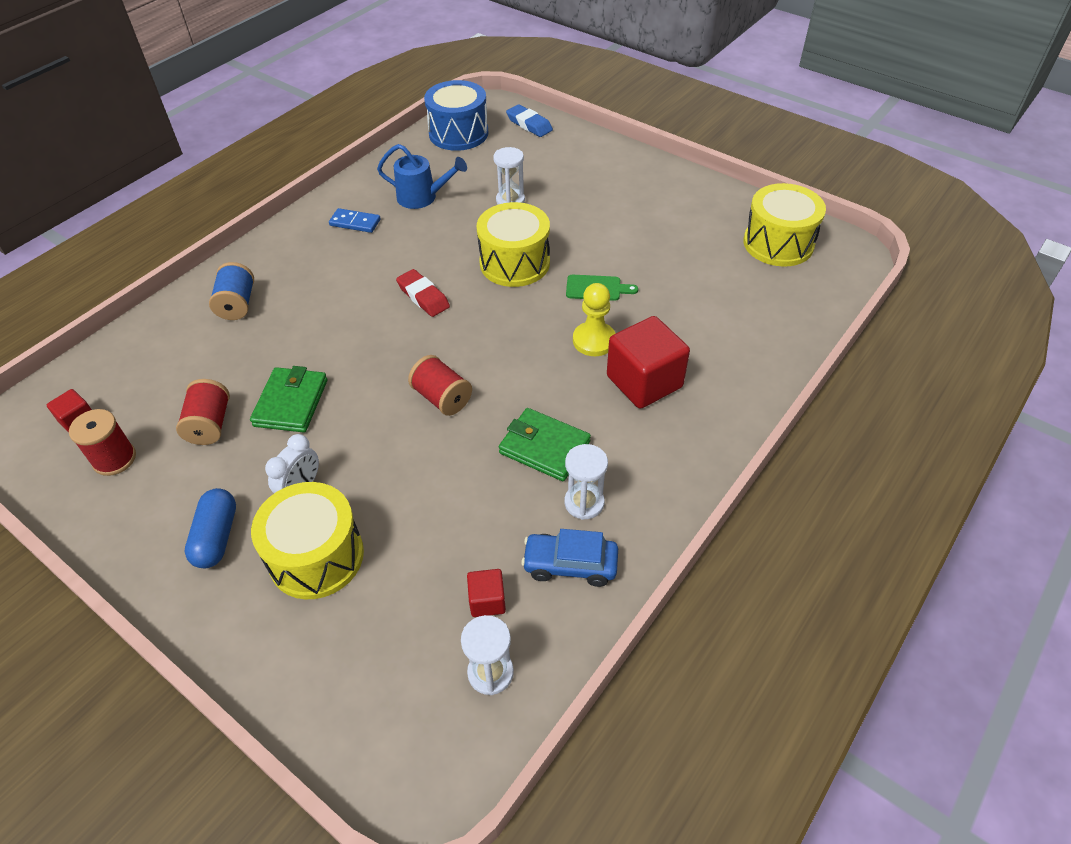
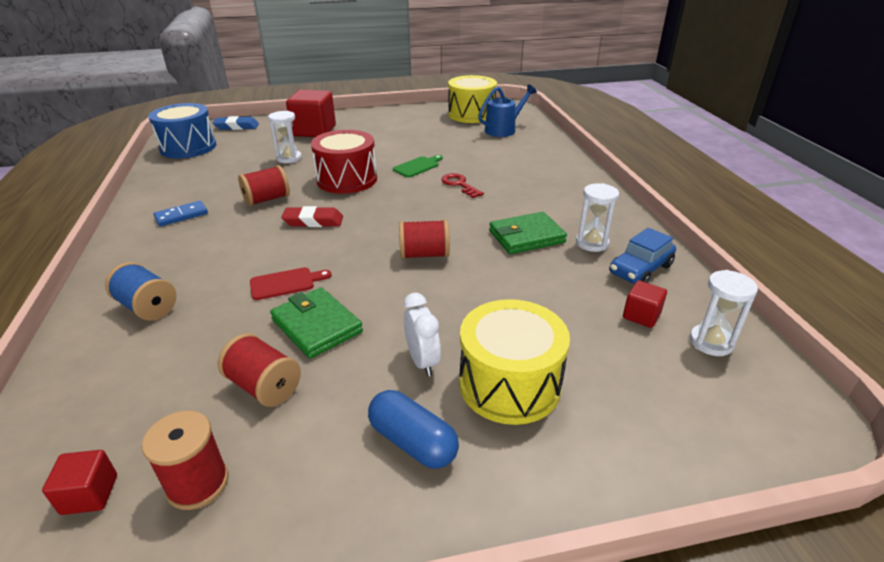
camera: 50 degrees left, 15 degrees down
blue watering can [377,144,467,209] -> blue watering can moved to [478,84,537,137]
yellow drum [476,202,550,287] -> red drum [311,130,377,194]
yellow pawn [573,283,616,356] -> red key [441,173,484,198]
red cube [607,316,690,409] -> red cube moved to [286,90,336,137]
none -> red spool [238,165,290,206]
none -> red cutting board [250,267,332,300]

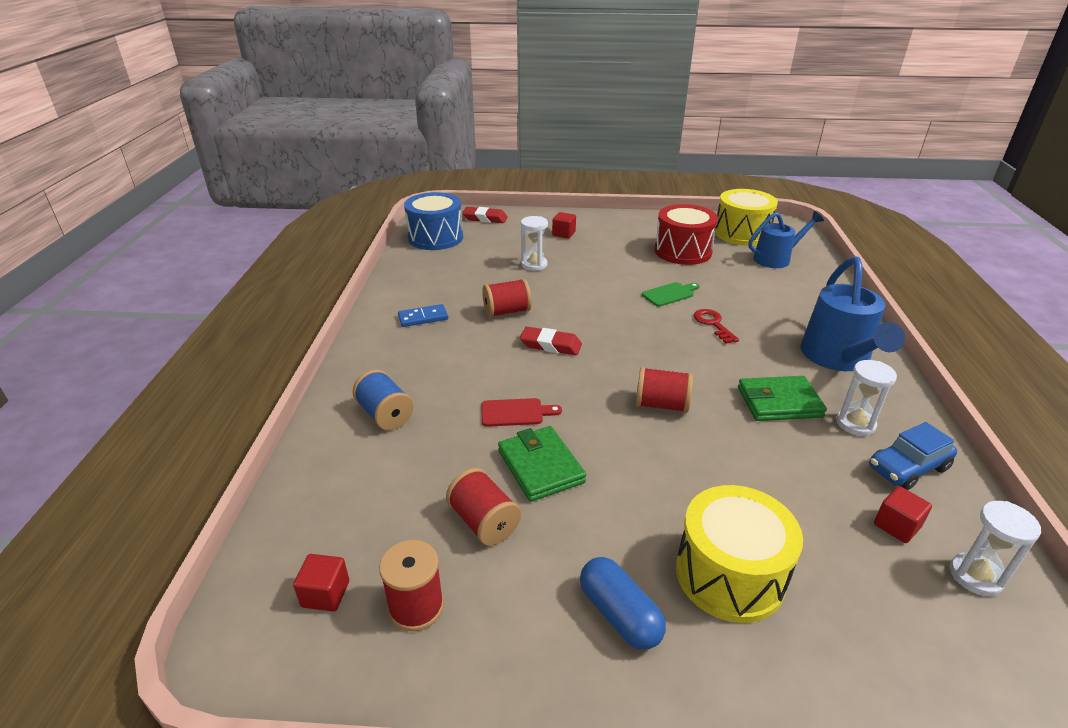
camera: 15 degrees right, 0 degrees up
blue eraser [213,116,259,130] -> red eraser [462,207,508,223]
red cube [286,90,336,137] -> red cube [552,212,576,238], size x0.49
red drum [311,130,377,194] -> red drum moved to [654,204,718,265]
white clock [404,293,441,376] -> none
none -> blue watering can [800,257,905,371]

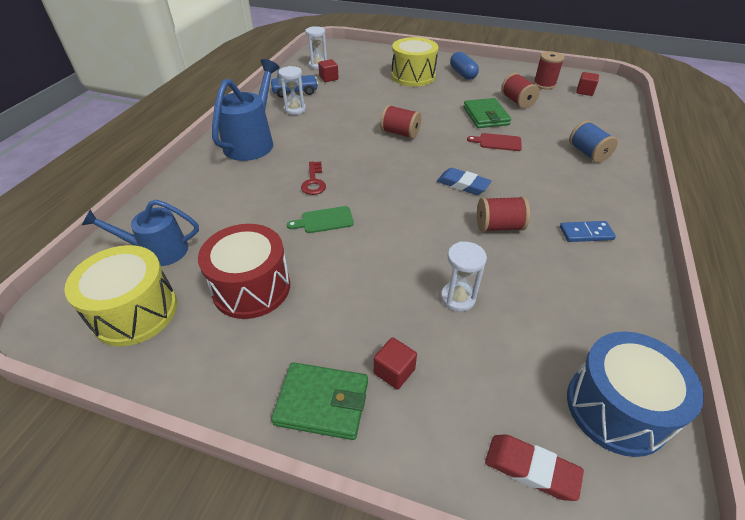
camera: 165 degrees left, 10 degrees up
red eraser [520,327,582,355] -> blue eraser [437,168,492,195]
green wallet [738,376,827,421] -> green wallet moved to [271,362,368,440]

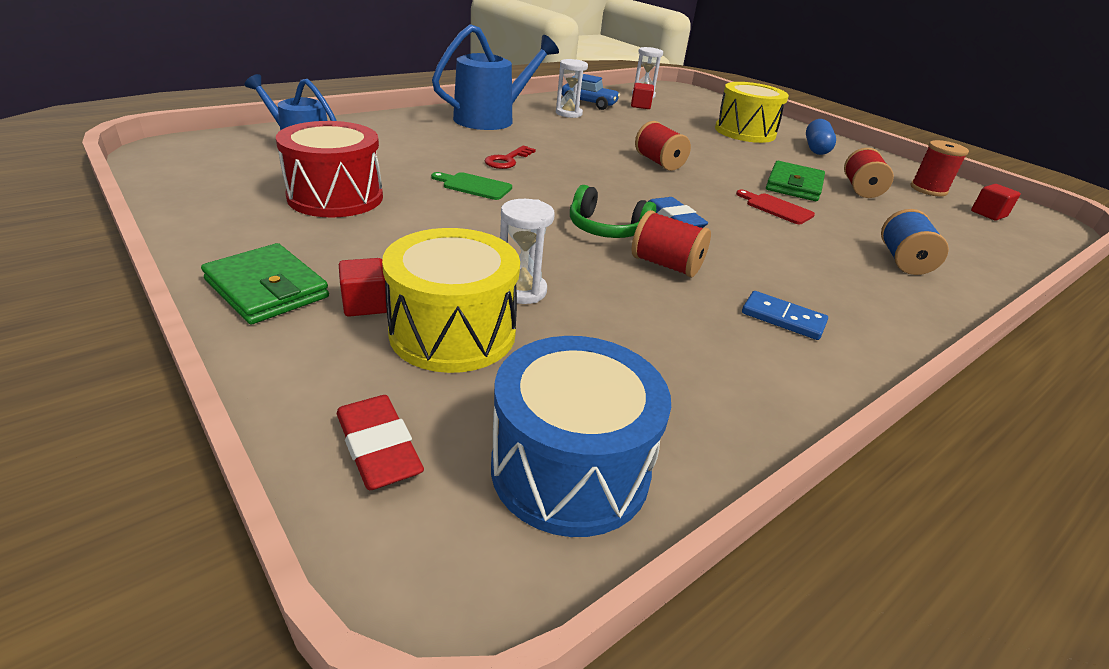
camera: 30 degrees right, 10 degrees down
yellow drum [64,245,177,346] -> yellow drum moved to [382,228,520,373]
none -> green headphones [570,185,656,238]

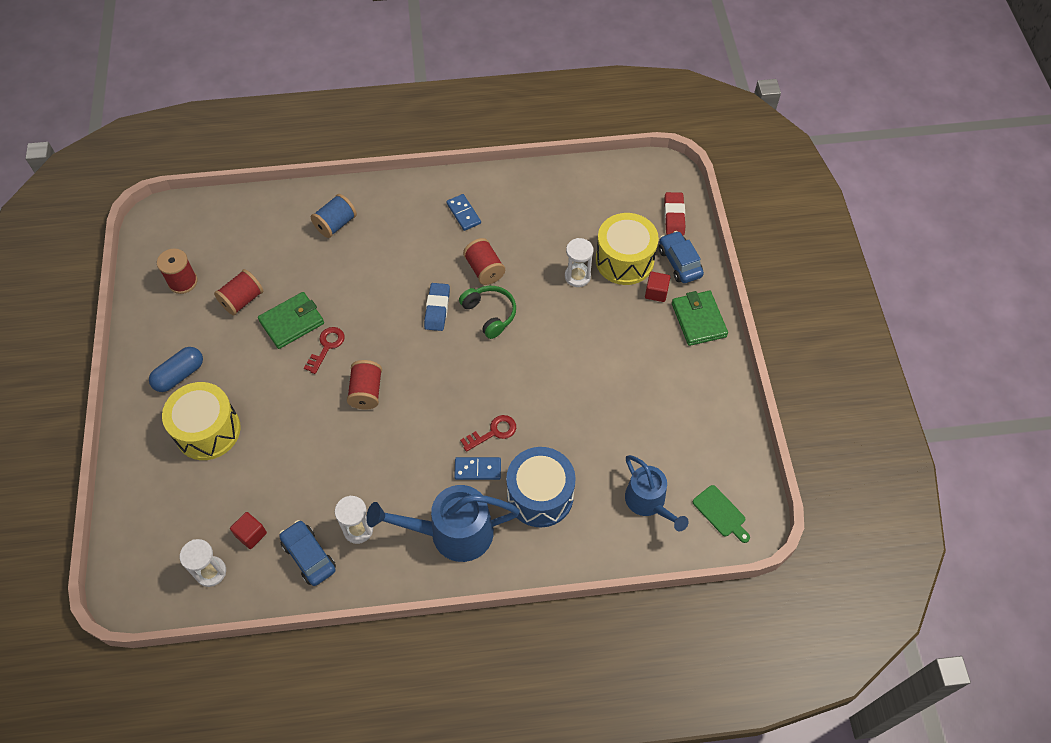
camera: 145 degrees left, 25 degrees up
red drum [276,121,383,217] -> none
green cutting board [431,172,512,200] -> green cutting board moved to [693,485,750,543]
blue drum [491,336,671,537] -> blue drum moved to [506,447,576,528]
red cutting board [736,190,815,224] -> none
red cube [971,184,1021,221] -> none
none -> red key [304,327,345,374]
none -> blue domino [454,457,501,480]
none -> blue car [659,231,704,283]

